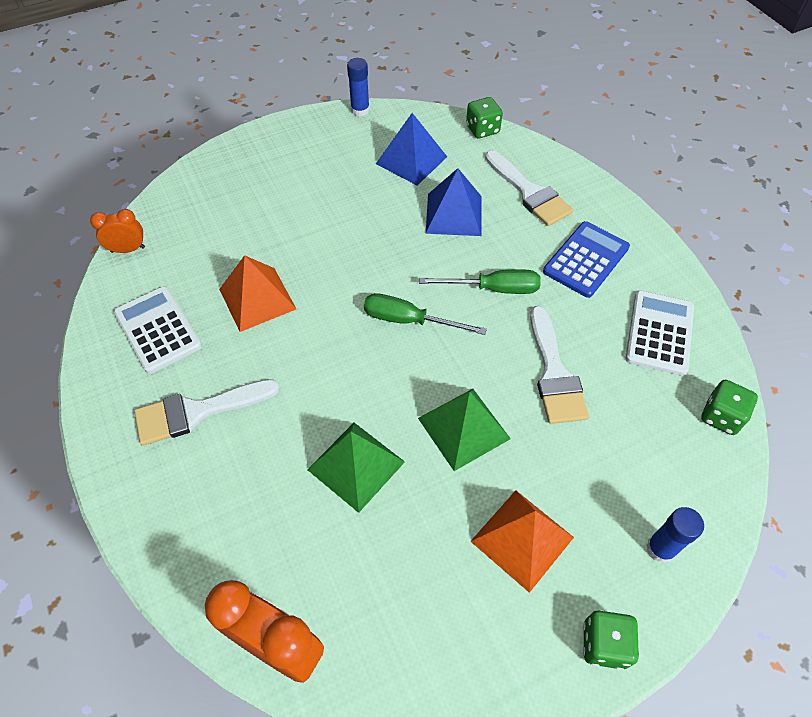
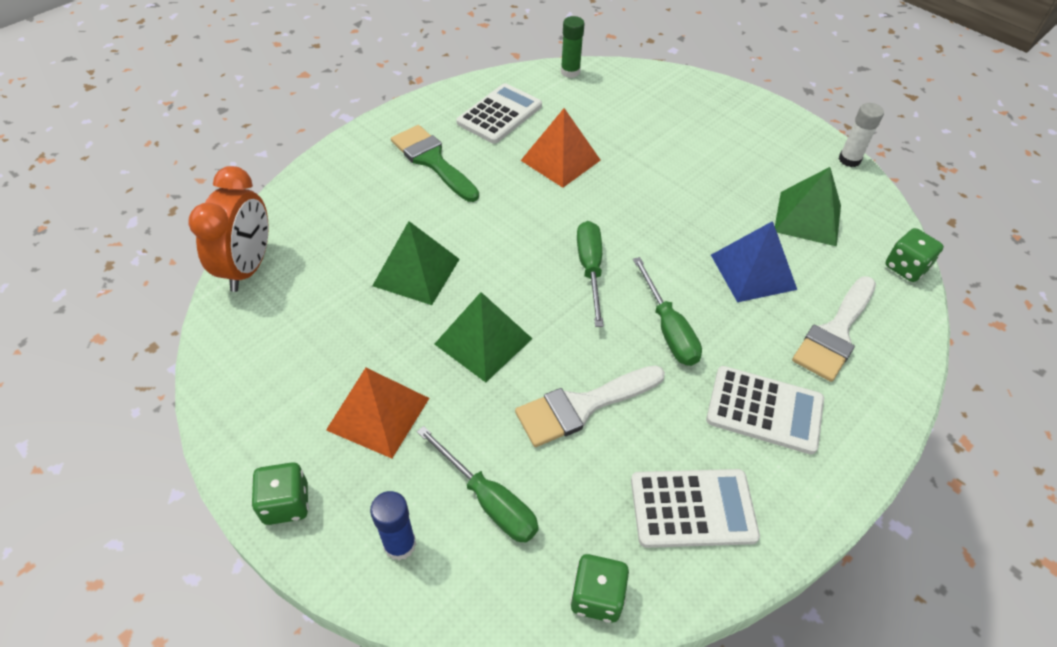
camera: 70 degrees right, 5 degrees down
orange clock [90,209,145,253] -> green glue stick [561,16,585,78]
white brush [134,379,280,446] -> green brush [391,125,479,202]
blue glue stick [347,58,370,117] -> white glue stick [839,103,884,167]
blue pyramid [376,113,447,185] -> green pyramid [775,167,841,247]
blue calculator [543,221,630,298] -> white calculator [706,366,824,455]
none -> green screwdriver [417,426,539,542]

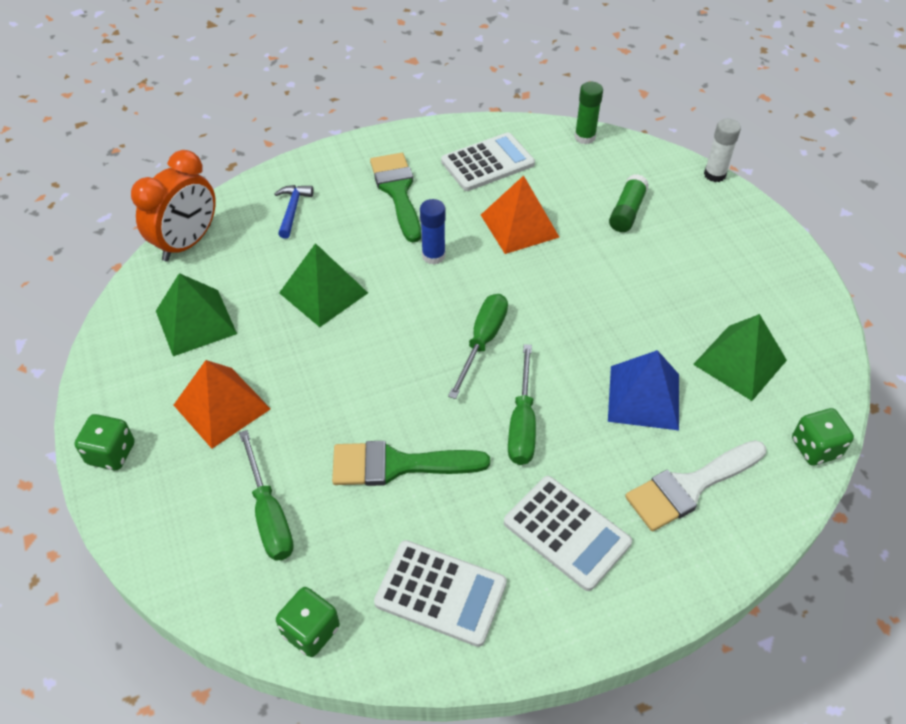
camera: 25 degrees right, 0 degrees up
blue glue stick [370,491,416,560] -> blue glue stick moved to [420,199,446,265]
green pyramid [435,292,532,382] -> green pyramid moved to [156,273,237,356]
white brush [515,365,665,447] -> green brush [332,441,490,486]
white glue stick [839,103,884,167] -> white glue stick moved to [704,118,741,182]
none -> blue hammer [274,185,313,239]
none -> green glue stick [609,174,649,232]

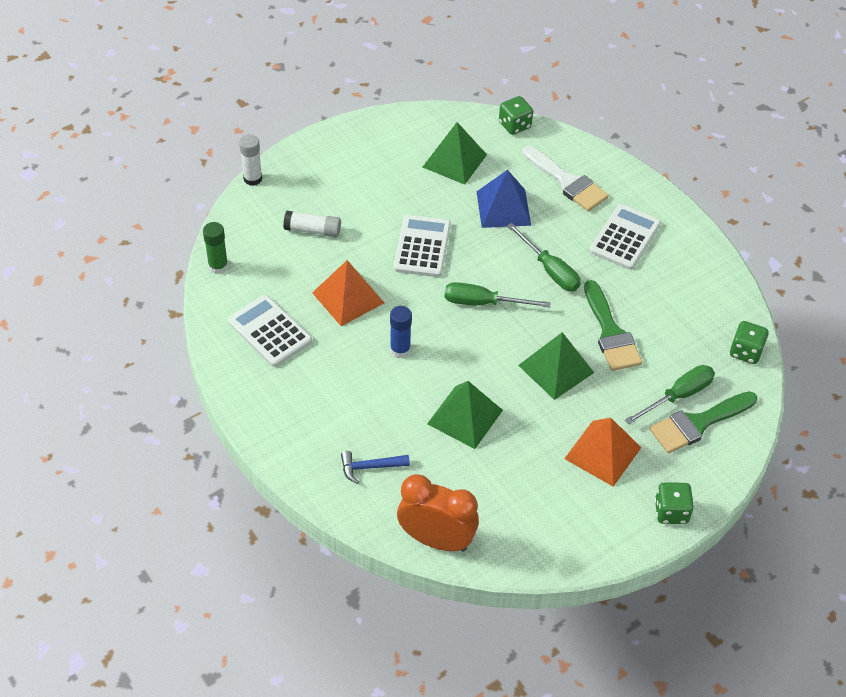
camera: 105 degrees left, 0 degrees up
green pyramid [156,273,237,356] -> green pyramid moved to [518,332,594,400]
green brush [370,153,421,243] -> green brush moved to [649,391,757,453]
white calculator [374,540,507,647] -> white calculator moved to [394,215,451,277]
green screwdriver [508,344,536,465] -> green screwdriver turned 60 degrees clockwise [507,223,581,291]
green glue stick [609,174,649,232] -> white glue stick [283,211,341,237]

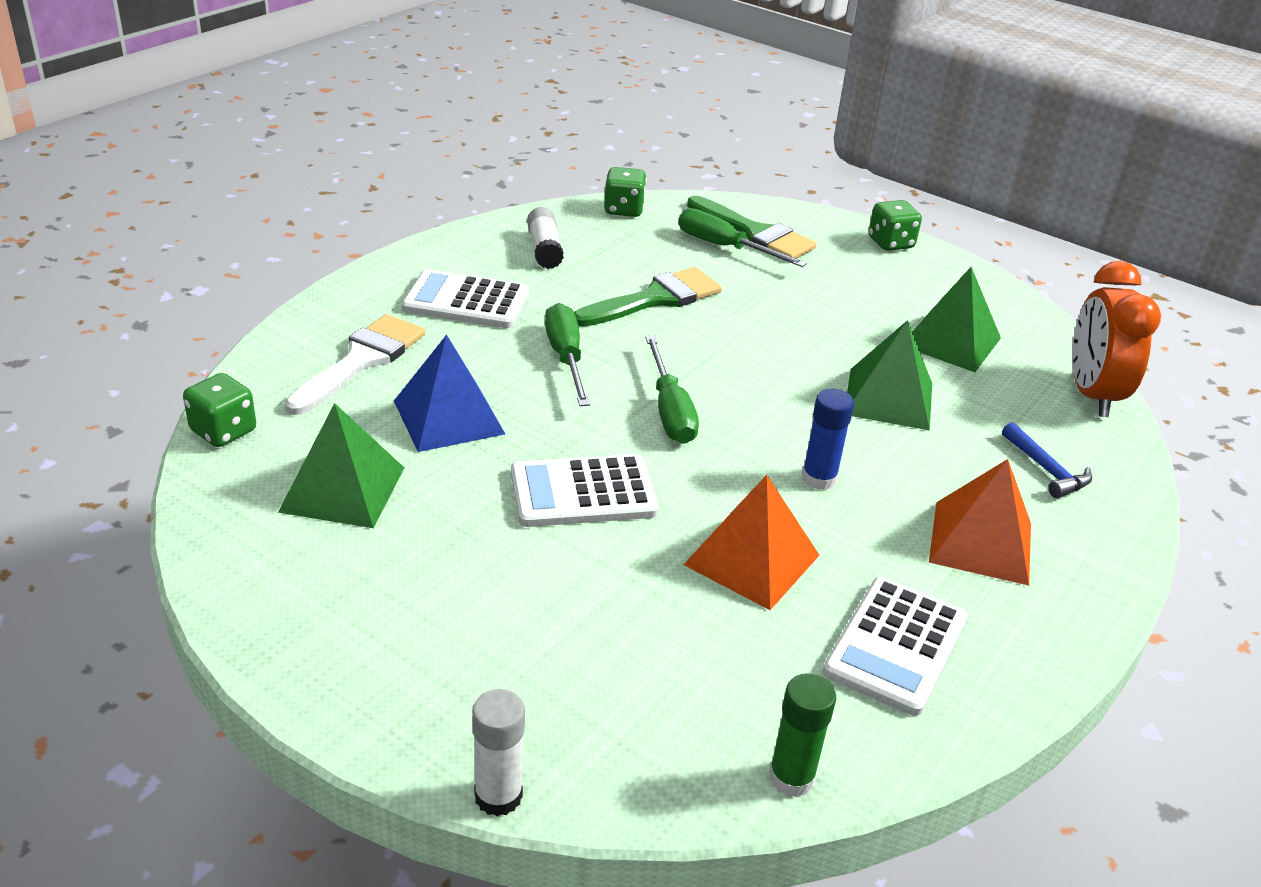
camera: 110 degrees left, 15 degrees down
white glue stick [283,211,341,237] -> white glue stick moved to [527,207,564,269]
green screwdriver [507,223,581,291] -> green screwdriver turned 45 degrees counterclockwise [545,303,590,406]
green pyramid [518,332,594,400] -> green pyramid moved to [912,267,1001,372]
orange pyramid [564,418,641,487] -> orange pyramid moved to [929,459,1031,586]

